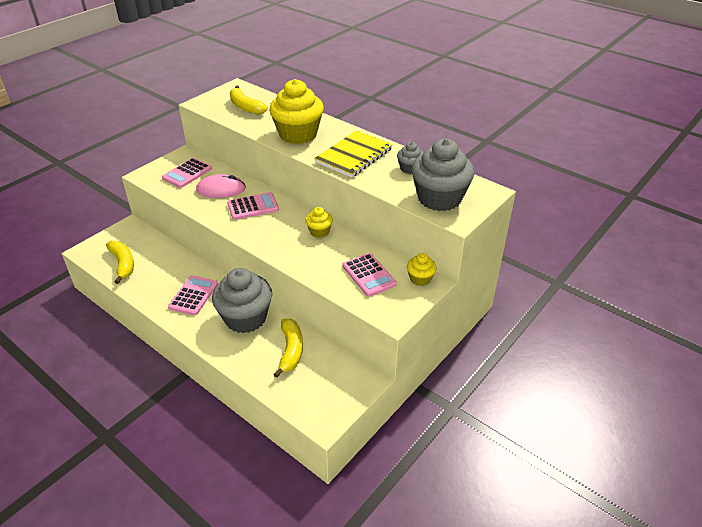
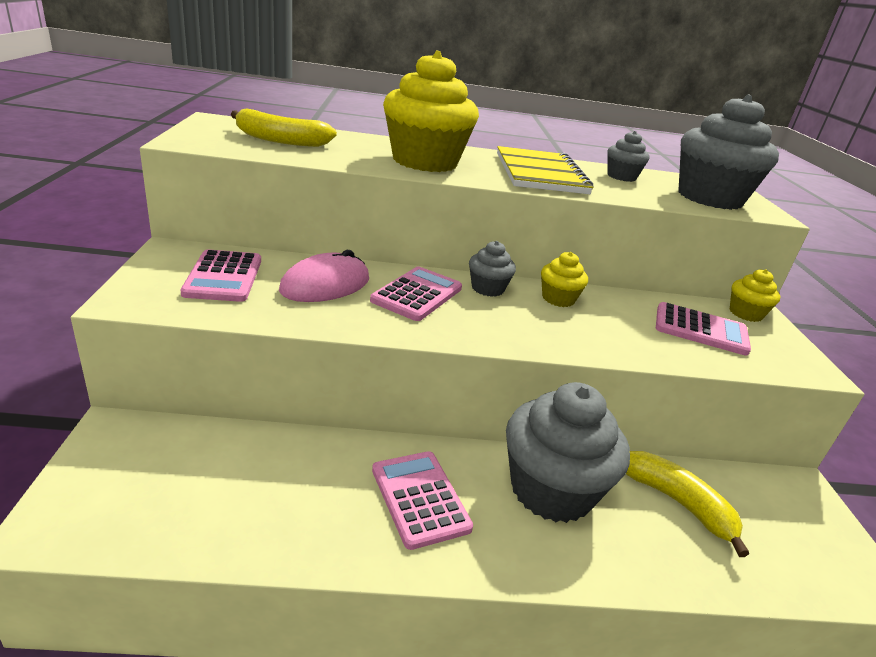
camera: 45 degrees left, 10 degrees down
yellow banana [106,241,134,284] -> none
none -> grey cupcake [469,241,516,297]

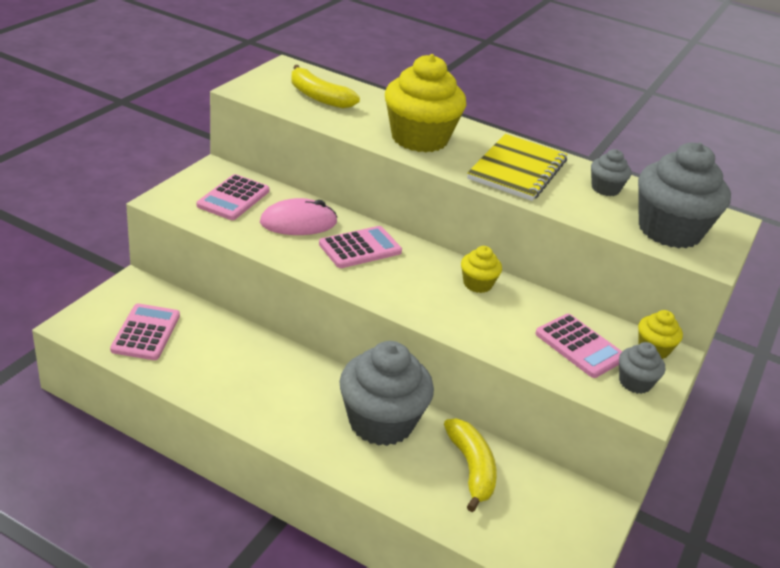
camera: 30 degrees right, 5 degrees up
pink calculator [372,451,473,550] -> pink calculator moved to [110,303,180,360]
grey cupcake [469,241,516,297] -> grey cupcake moved to [619,342,665,394]

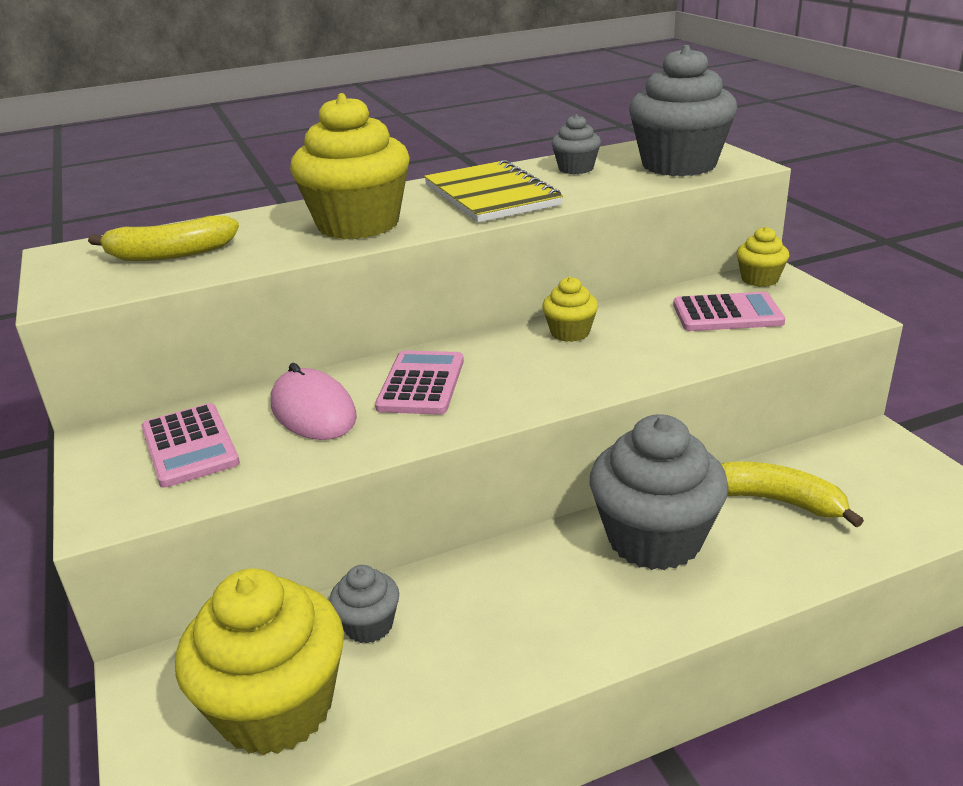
camera: 45 degrees left, 5 degrees down
pink calculator [110,303,180,360] -> yellow cupcake [175,568,344,756]
pink mouse [260,198,337,235] -> pink mouse turned 60 degrees counterclockwise [271,363,357,440]
grey cupcake [619,342,665,394] -> grey cupcake moved to [329,565,399,643]

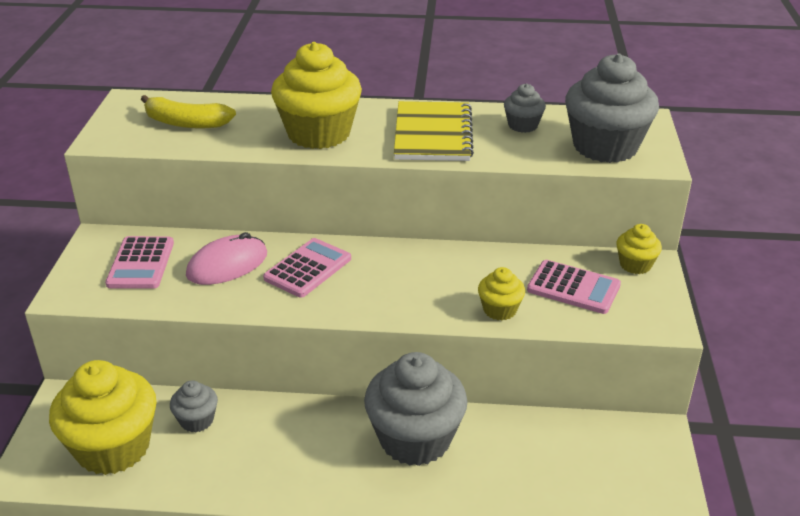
camera: 25 degrees right, 5 degrees up
pink mouse [271,363,357,440] -> pink mouse turned 60 degrees clockwise [186,232,267,285]
yellow cupcake [542,277,598,342] -> yellow cupcake moved to [478,267,525,320]
yellow banana [721,462,864,528] -> none

